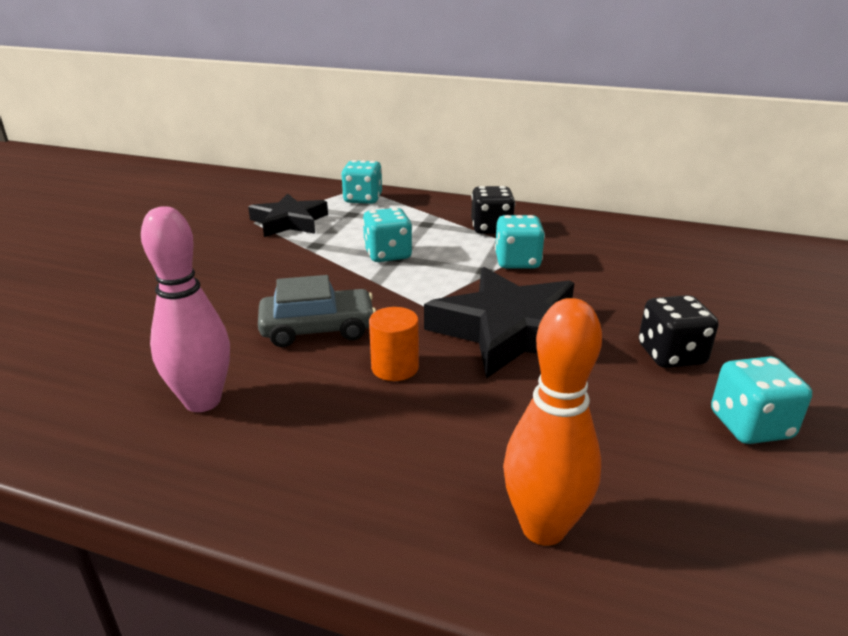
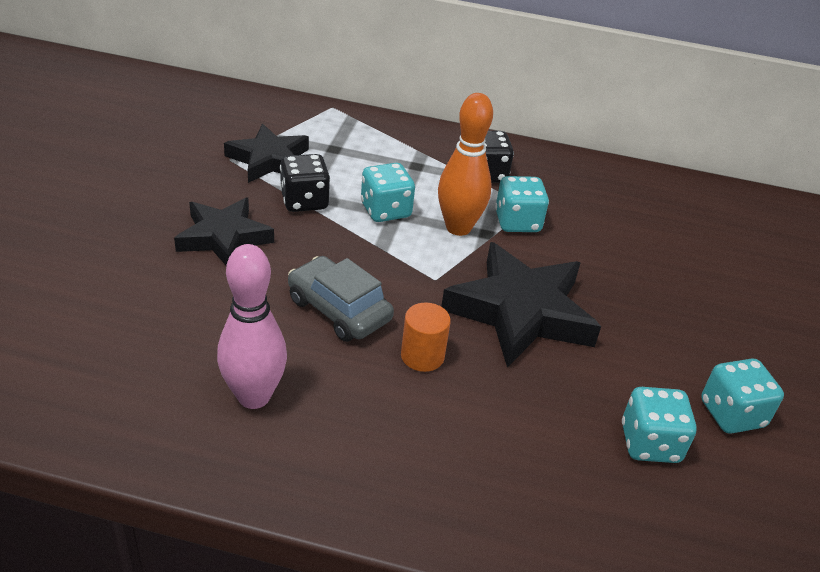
camera: 10 degrees left, 10 degrees up
grey car [258,275,376,347] -> grey car turned 120 degrees counterclockwise [288,256,394,342]
turquoise dice [341,160,382,204] -> turquoise dice moved to [622,387,697,463]
orange bowling pin [503,298,602,546] -> orange bowling pin moved to [438,93,493,236]
black dice [639,295,718,368] -> black dice moved to [280,154,330,212]
none -> black star [174,197,274,265]

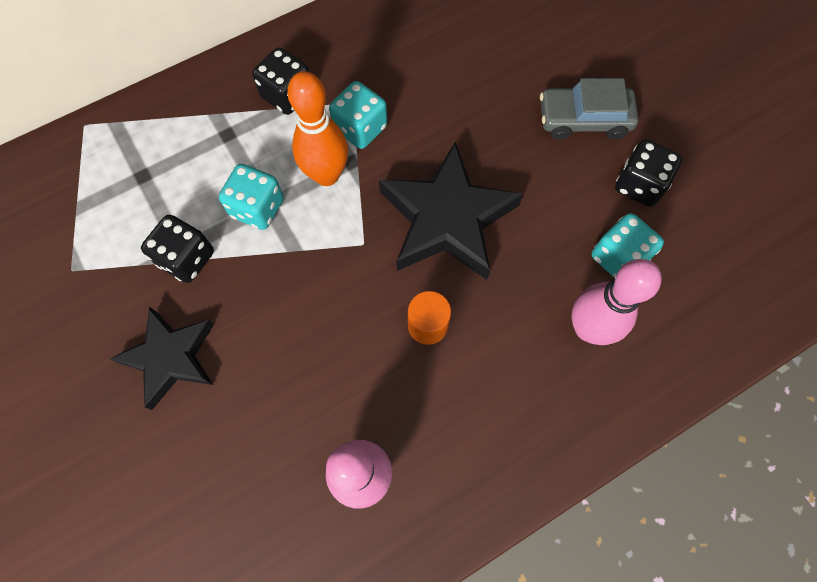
camera: 40 degrees left, 30 degrees up
black star [224,124,309,183] -> none
grey car [288,256,394,342] -> grey car moved to [540,78,639,140]
turquoise dice [701,359,784,433] -> black dice [615,139,682,207]
none -> pink bowling pin [572,259,662,345]

